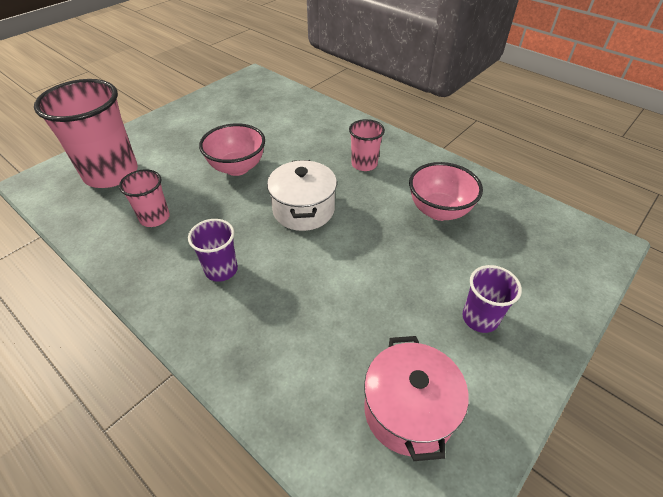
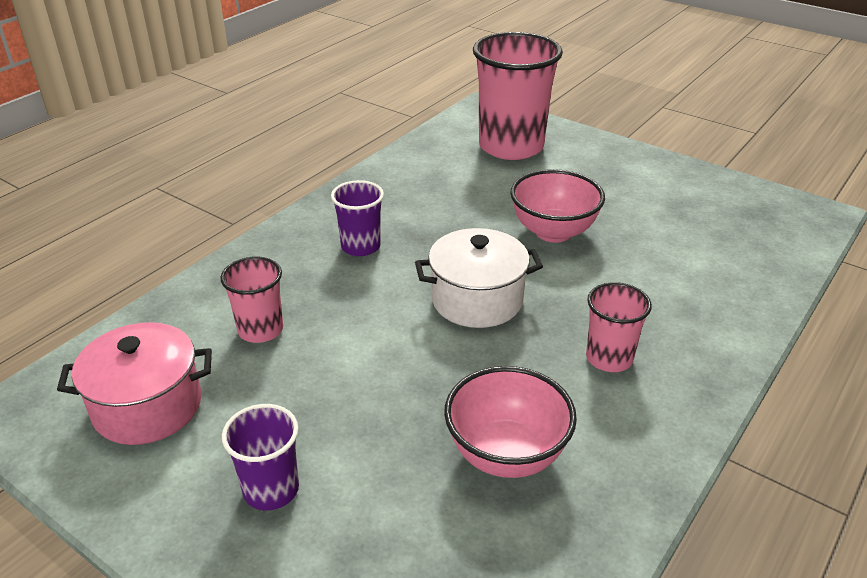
camera: 85 degrees right, 10 degrees down
pink cup [119,169,170,227] -> pink cup moved to [220,257,283,343]

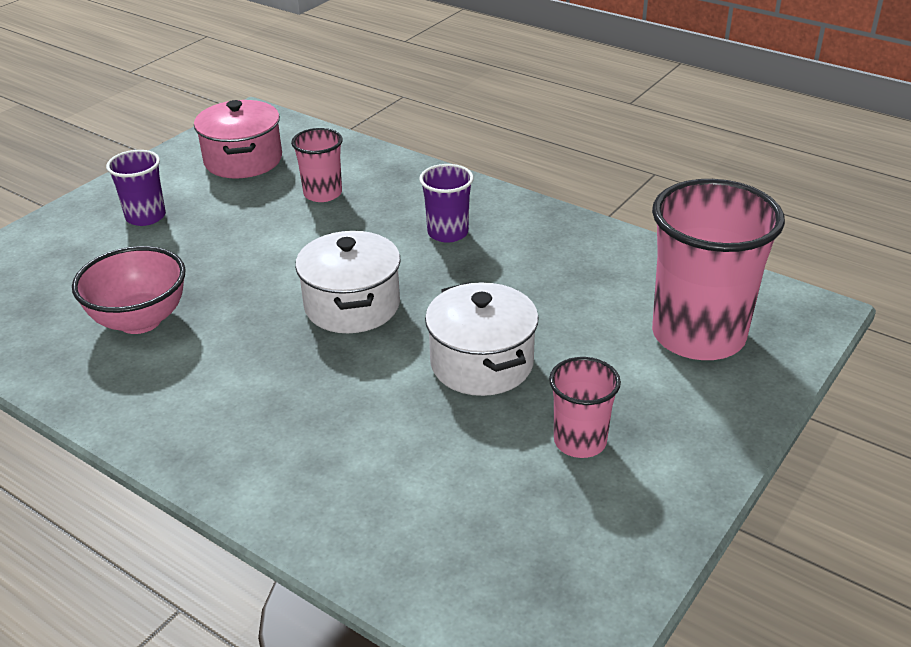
camera: 90 degrees right, 0 degrees up
pink bowl [510,169,605,243] -> white pot [425,282,539,396]
pink cup [586,282,652,372] -> pink cup moved to [549,357,621,458]

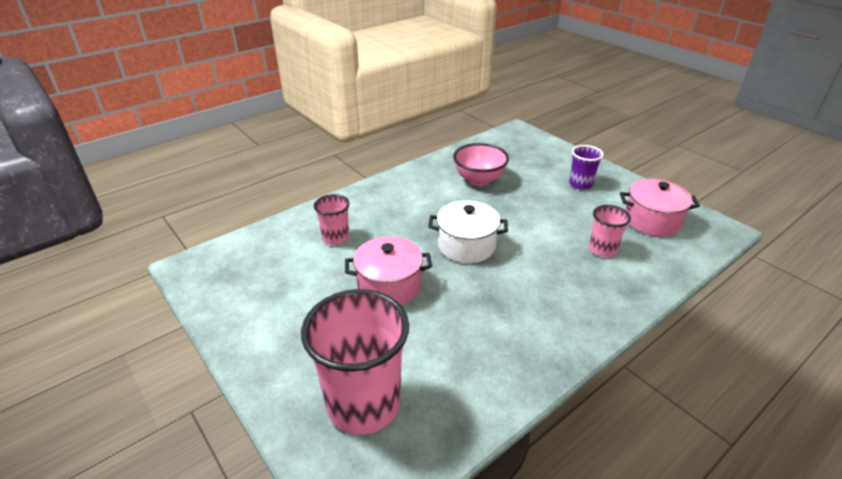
camera: 105 degrees right, 0 degrees up
purple cup [419,164,474,243] -> none
white pot [425,282,539,396] -> pink pot [345,236,432,305]
pink cup [549,357,621,458] -> pink cup moved to [314,194,350,245]

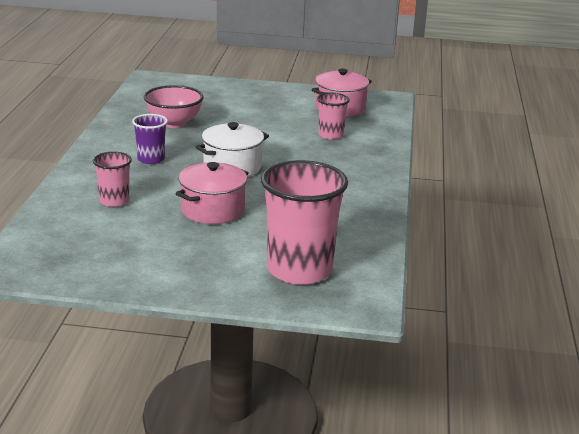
camera: 45 degrees left, 10 degrees down
purple cup [569,145,604,190] -> purple cup moved to [132,114,168,164]

